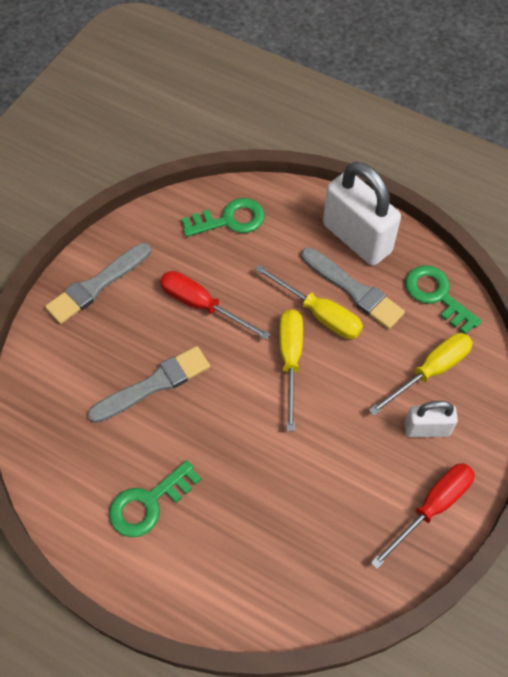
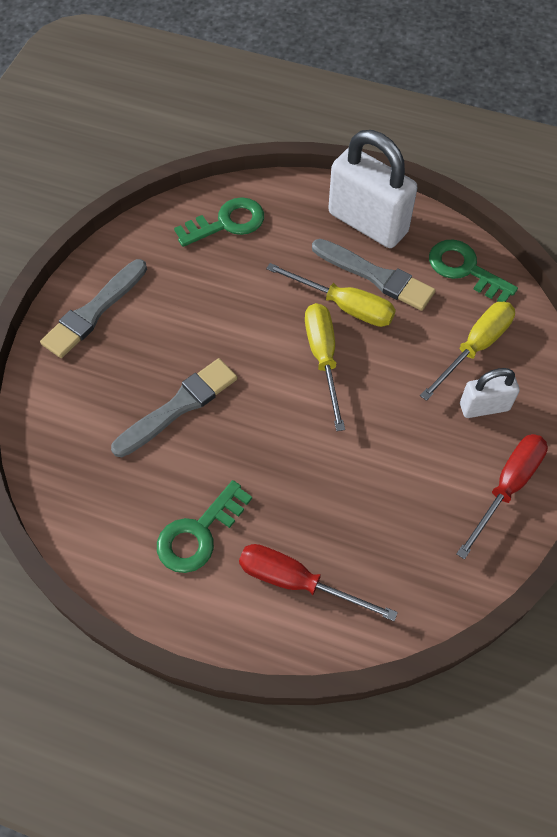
camera: 10 degrees left, 0 degrees up
red screwdriver [160,271,271,340] -> red screwdriver moved to [239,544,398,621]

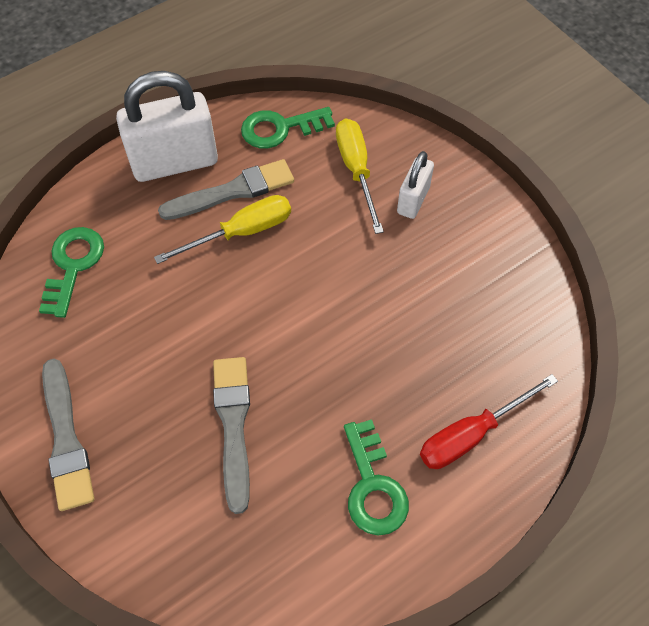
camera: 55 degrees left, 0 degrees up
yellow screwdriver [305,303,345,431] -> none
red screwdriver [456,434,548,559] -> none

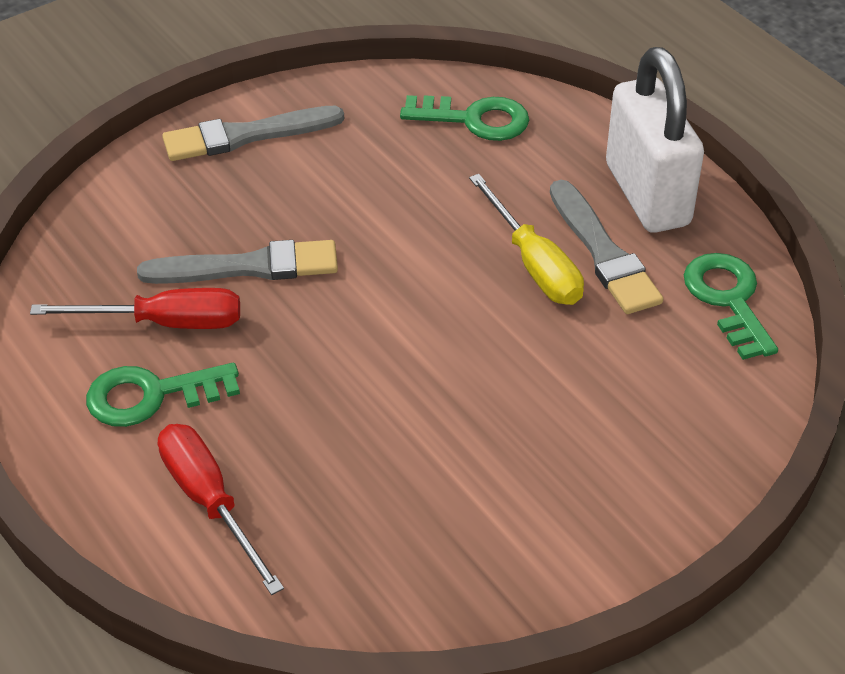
camera: 90 degrees right, 15 degrees down
yellow screwdriver [336,119,384,234] -> none
white padlock [397,151,434,219] -> none
none -> red screwdriver [30,288,240,329]

